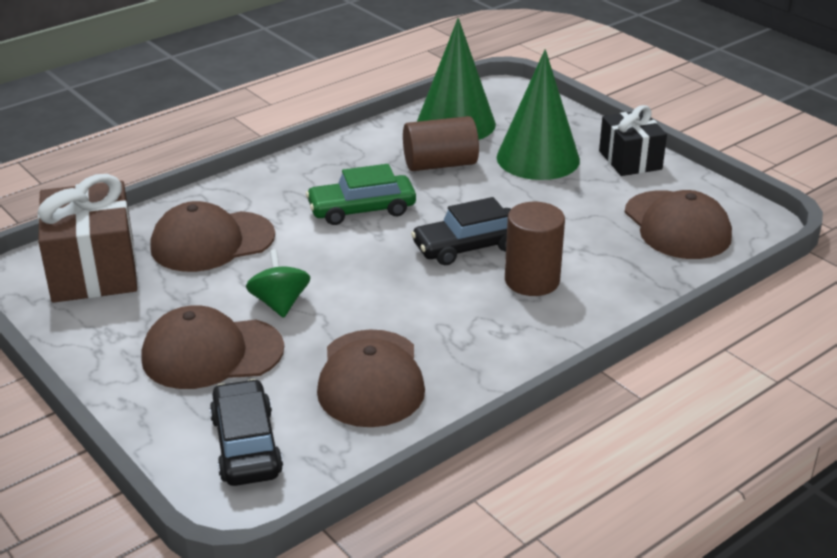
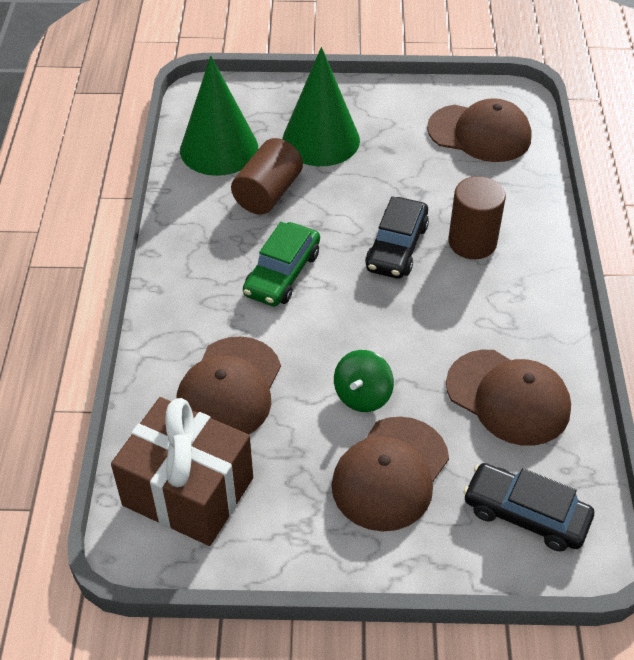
camera: 50 degrees left, 15 degrees up
green spinning top [246,249,310,318] -> green spinning top turned 90 degrees counterclockwise [334,350,394,412]
black gift [599,105,667,176] -> none

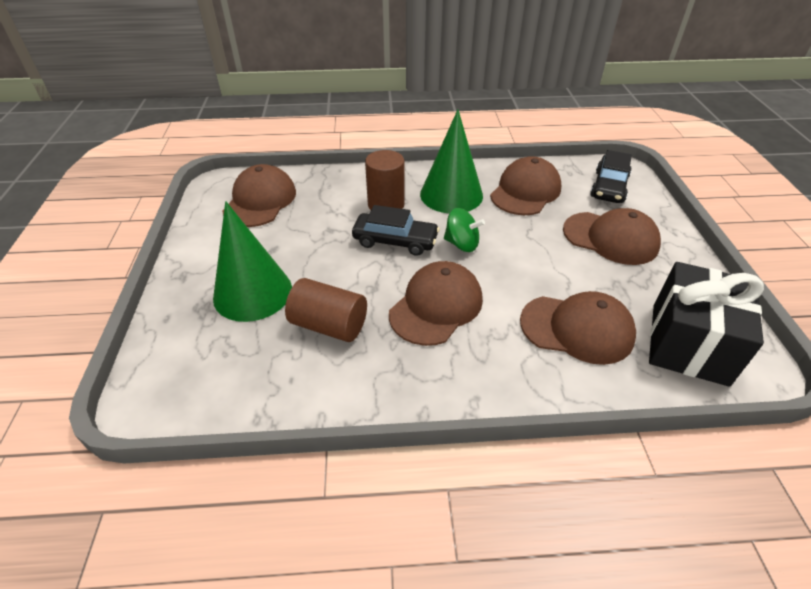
camera: 95 degrees left, 5 degrees down
brown gift [111,397,253,546] -> black gift [649,262,764,387]
green cone [180,56,258,176] -> green cone moved to [420,110,483,214]
green car [243,222,320,306] -> brown cap [389,261,483,346]
green spinning top [334,350,394,412] -> green spinning top moved to [444,208,485,252]

